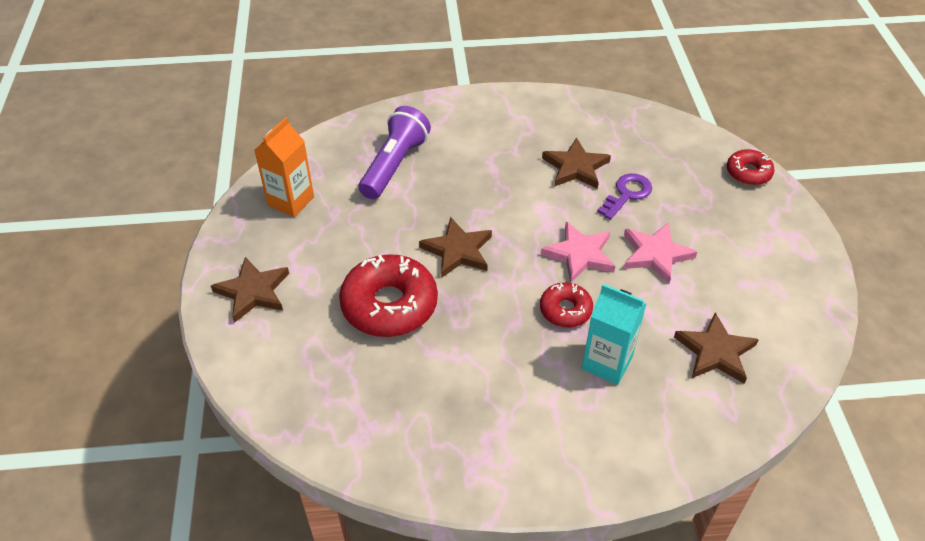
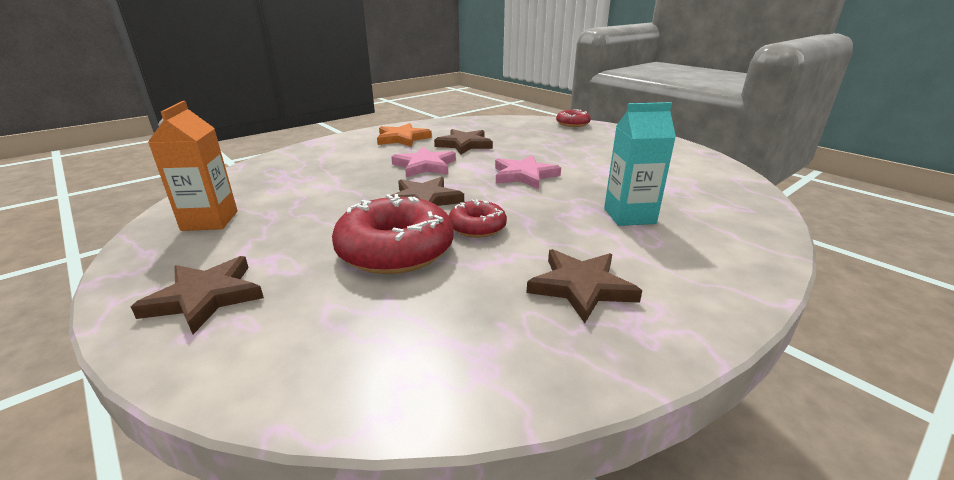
camera: 35 degrees left, 20 degrees down
purple flashlight [359,106,431,199] -> none
red donut [540,282,593,327] -> red donut moved to [449,199,507,238]
purple key [597,173,652,220] -> none
pink star [624,222,697,284] -> pink star moved to [391,146,456,177]
brown star [674,312,759,384] -> brown star moved to [527,249,642,323]
none -> orange star [377,123,432,147]

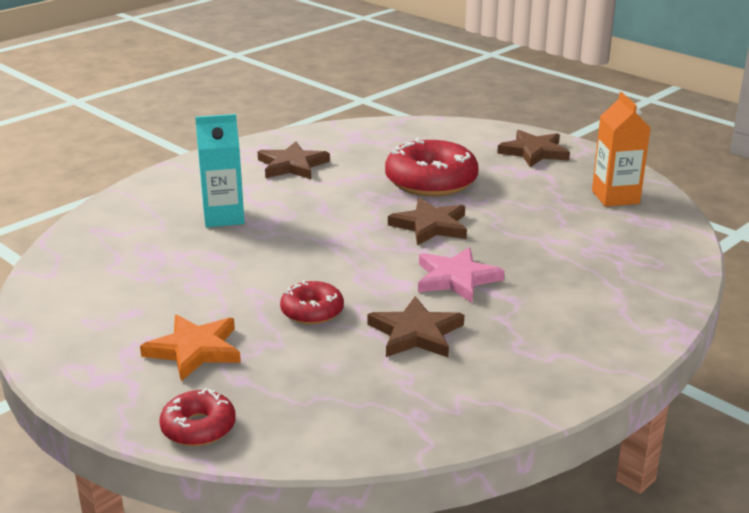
camera: 175 degrees right, 0 degrees up
orange star [377,123,432,147] -> orange star moved to [140,315,241,381]
red donut [449,199,507,238] -> red donut moved to [280,280,344,325]
pink star [495,155,561,189] -> none

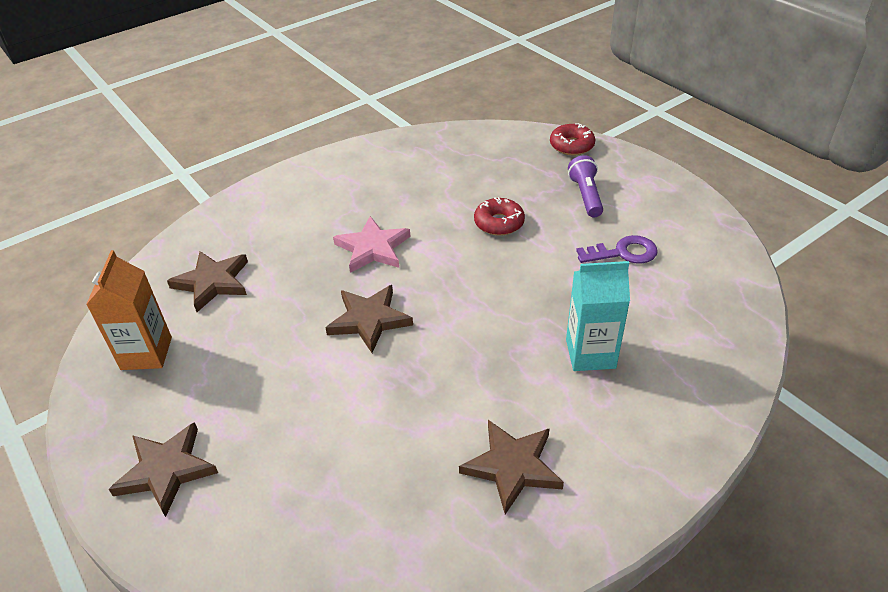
camera: 170 degrees left, 15 degrees up
orange star [140,315,241,381] -> purple flashlight [568,155,603,217]
brown star [367,296,464,357] -> brown star moved to [167,251,248,312]
red donut [385,138,479,197] -> none
none -> purple key [576,235,658,264]

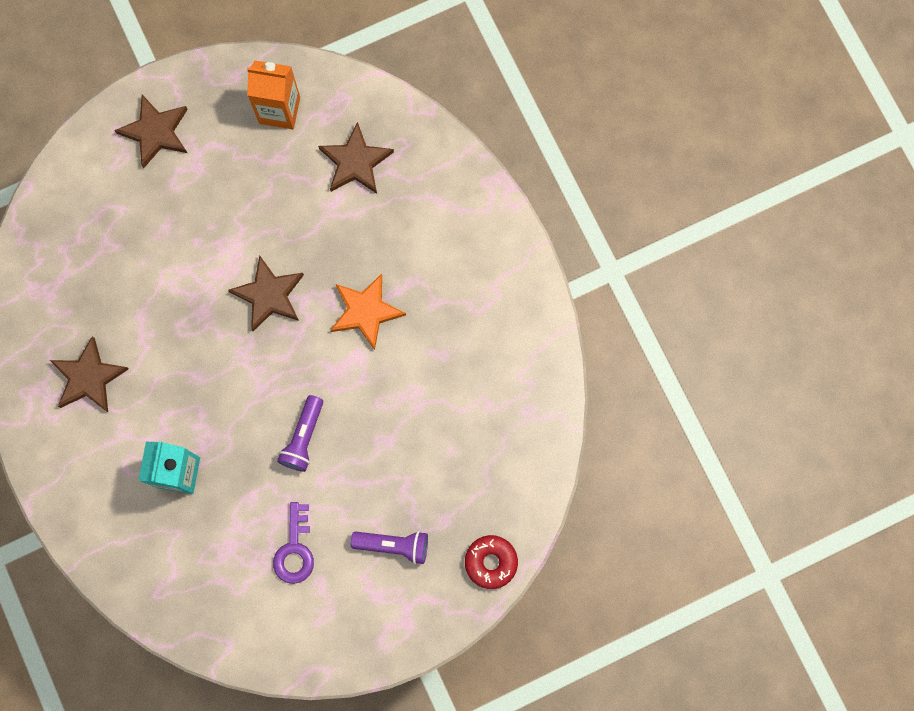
camera: 100 degrees right, 35 degrees up
pink star [333,216,410,273] -> orange star [330,274,406,350]
red donut [474,197,525,236] -> none
none -> purple flashlight [277,395,323,472]

